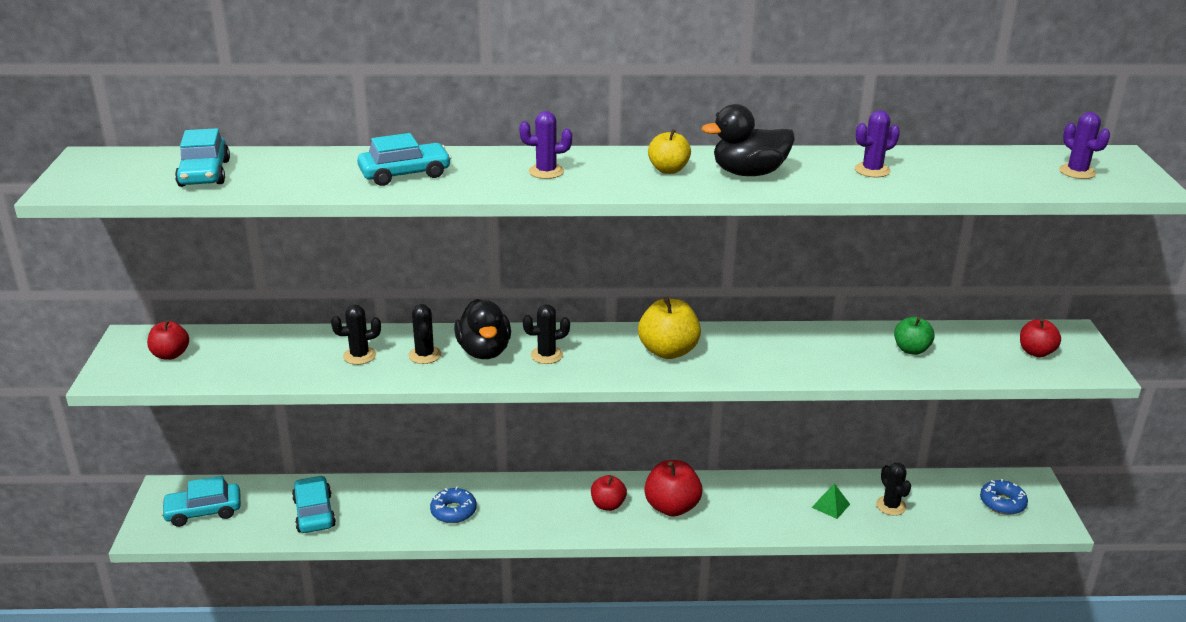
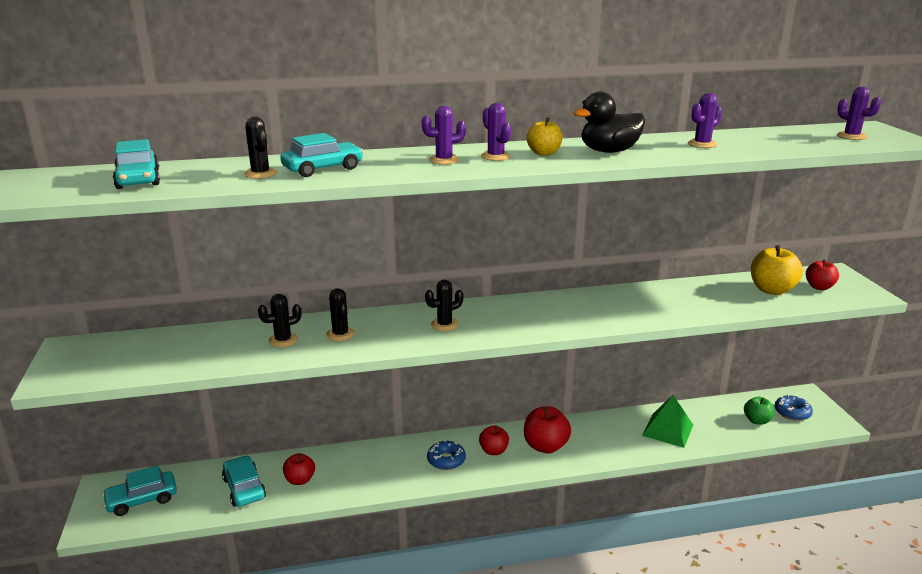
camera: 10 degrees left, 5 degrees down
red apple [147,320,189,360] -> red apple moved to [283,453,315,485]
blue donut [430,487,477,523] -> blue donut moved to [427,440,466,470]
black duck [454,299,511,359] -> none
yellow apple [638,297,701,359] -> yellow apple moved to [751,245,803,295]
green pyramid [812,483,850,519] -> green pyramid [642,395,693,448], size x1.83
black cactus [876,463,911,516] -> black cactus moved to [244,117,277,179]
green apple [894,317,935,355] -> green apple moved to [744,397,774,425]
none -> purple cactus [481,103,511,161]

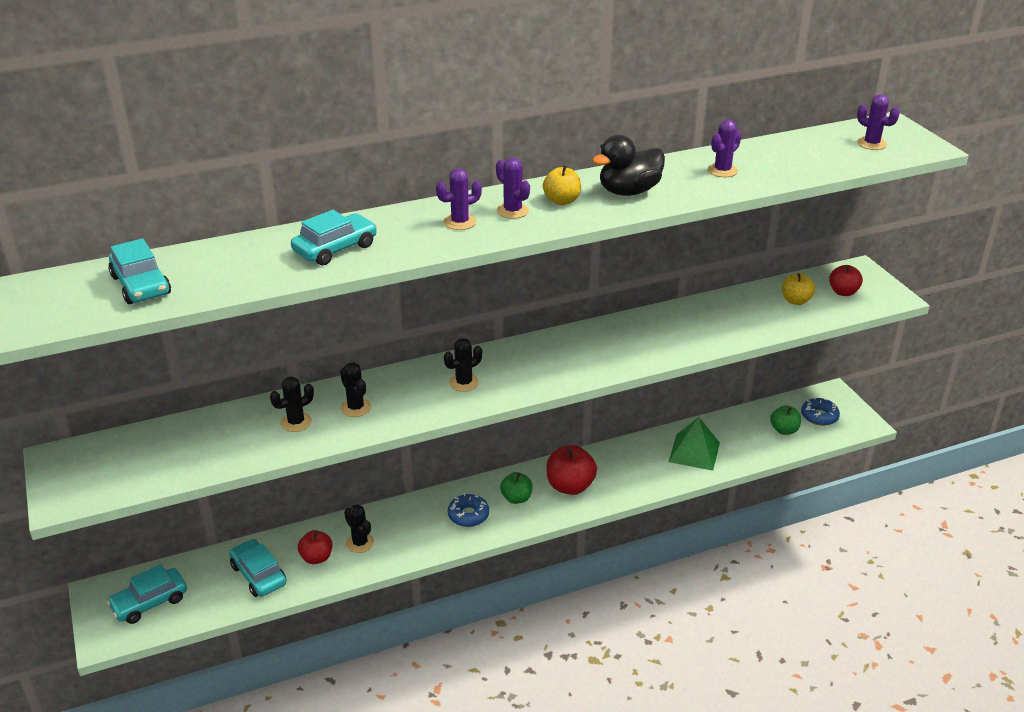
camera: 10 degrees left, 10 degrees up
black cactus [244,117,277,179] -> black cactus moved to [344,504,374,553]
red apple [479,425,509,455] -> green apple [500,472,532,504]
yellow apple [751,245,803,295] -> yellow apple [782,273,815,305], size x0.63

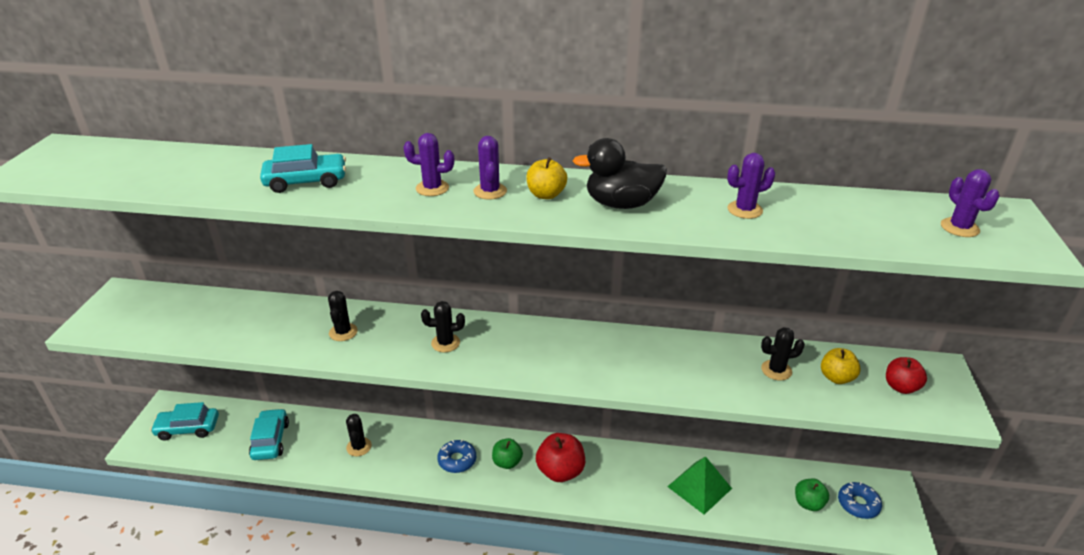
camera: 30 degrees right, 0 degrees up
turquoise car [108,238,171,304] -> none
black cactus [270,376,314,432] -> black cactus moved to [761,327,805,380]
red apple [298,530,332,564] -> none

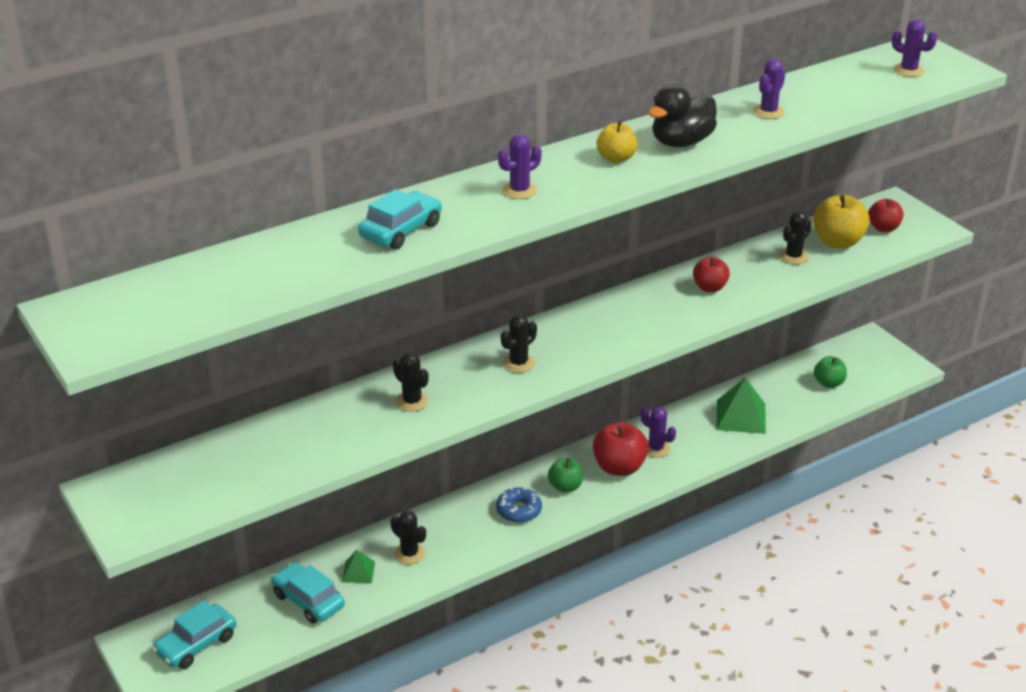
camera: 40 degrees left, 0 degrees up
purple cactus [473,136,507,200] -> purple cactus moved to [641,407,676,457]
yellow apple [821,348,861,384] -> yellow apple [813,194,870,249], size x1.58
blue donut [838,482,882,519] -> none
none -> green pyramid [342,550,375,583]
none -> red apple [693,257,730,292]

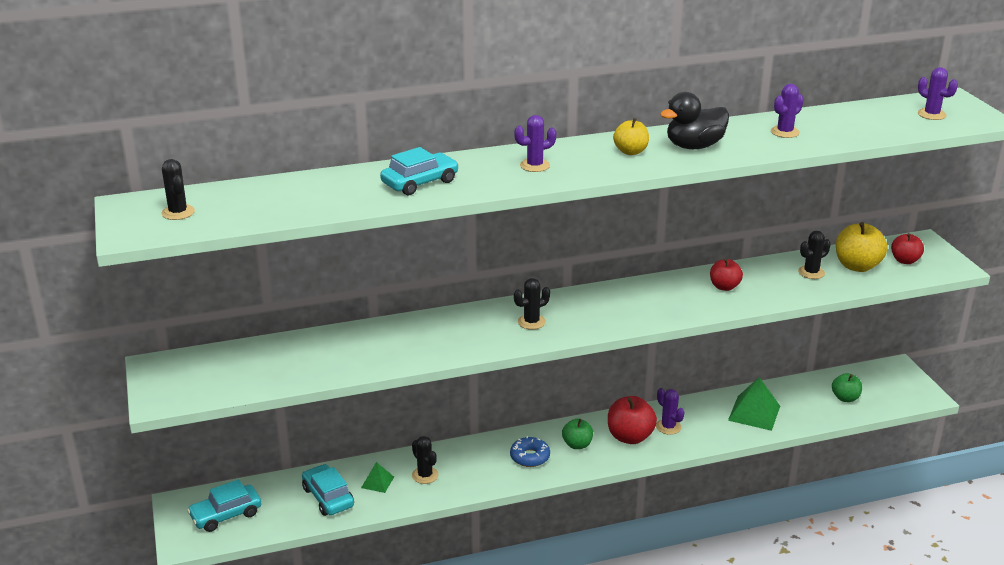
camera: 15 degrees right, 5 degrees down
black cactus [393,352,429,412] -> black cactus moved to [161,159,195,220]

